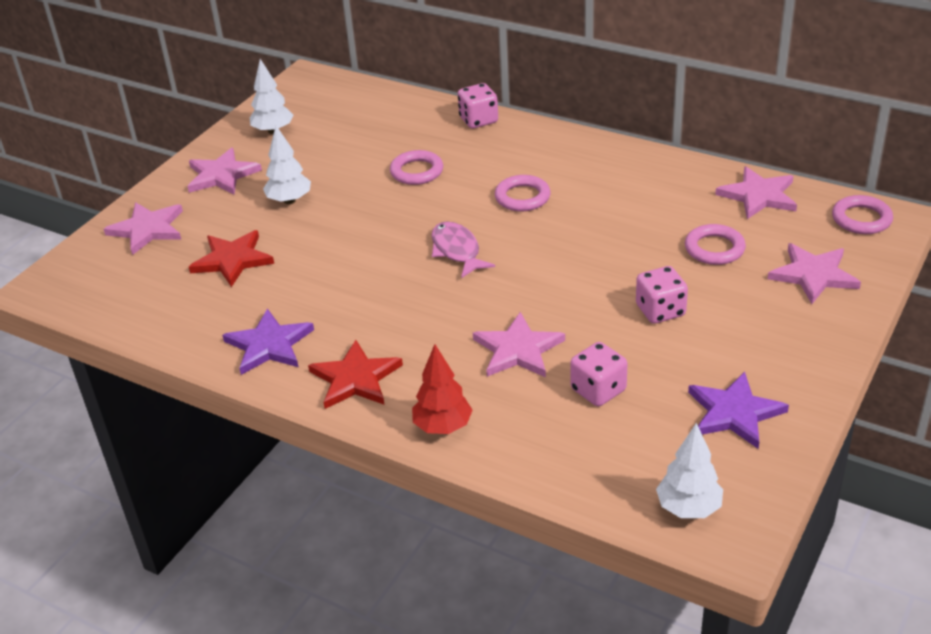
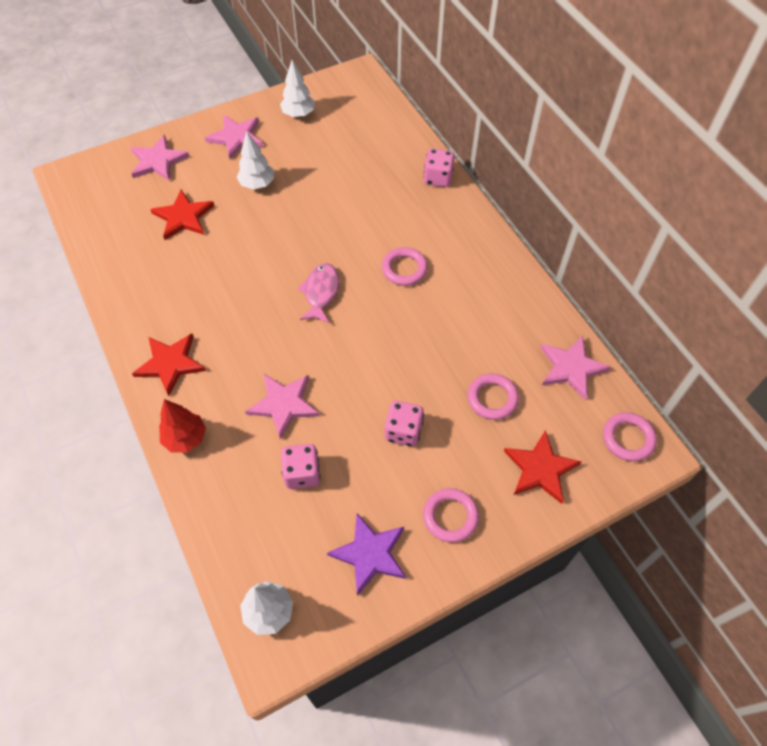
camera: 30 degrees right, 20 degrees up
purple star [222,308,314,375] -> none
pink ring [390,150,443,185] -> pink ring moved to [423,488,479,542]
pink star [768,243,861,304] -> red star [504,430,581,504]

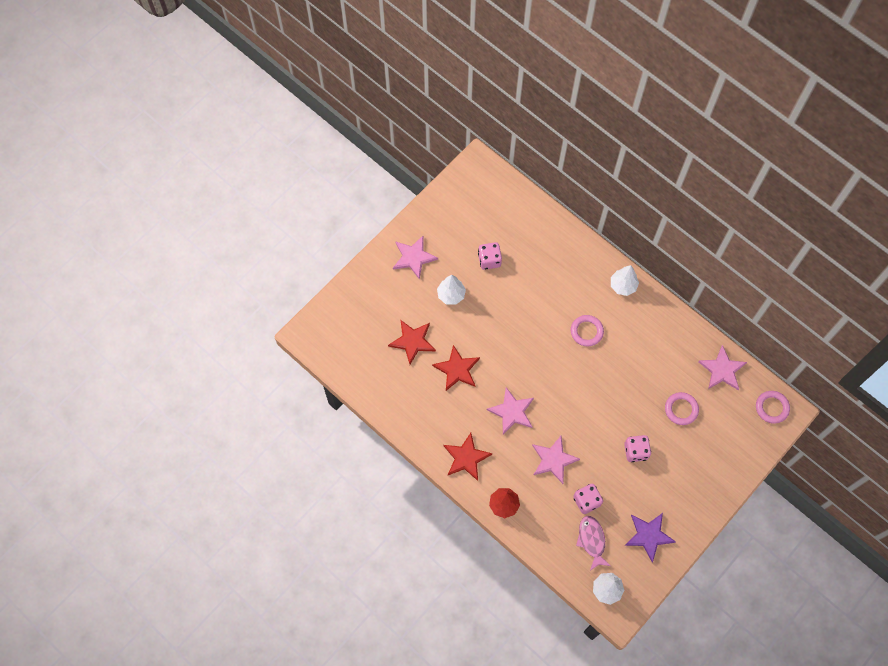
camera: 20 degrees left, 10 degrees up
pink star [130,135,190,181] -> pink star moved to [487,387,534,434]
white tree [280,60,315,118] -> white tree moved to [611,265,639,296]
pink fish [298,263,339,323] -> pink fish moved to [576,516,611,570]
pink dice [423,148,455,187] -> pink dice moved to [478,242,502,270]
pink ring [423,488,479,542] -> none
red star [504,430,581,504] -> red star moved to [432,345,480,391]

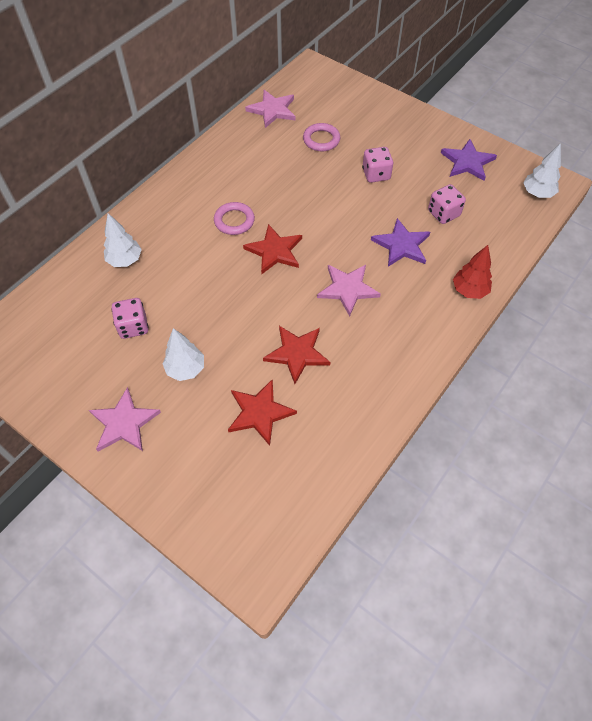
camera: 95 degrees left, 10 degrees down
red star [444,433,492,481] -> red star moved to [243,224,302,274]
pink star [532,436,580,484] -> purple star [371,218,430,267]
pink fish [576,516,611,570] -> none
white tree [611,265,639,296] -> white tree moved to [104,213,142,267]
pink ring [756,391,790,423] -> none

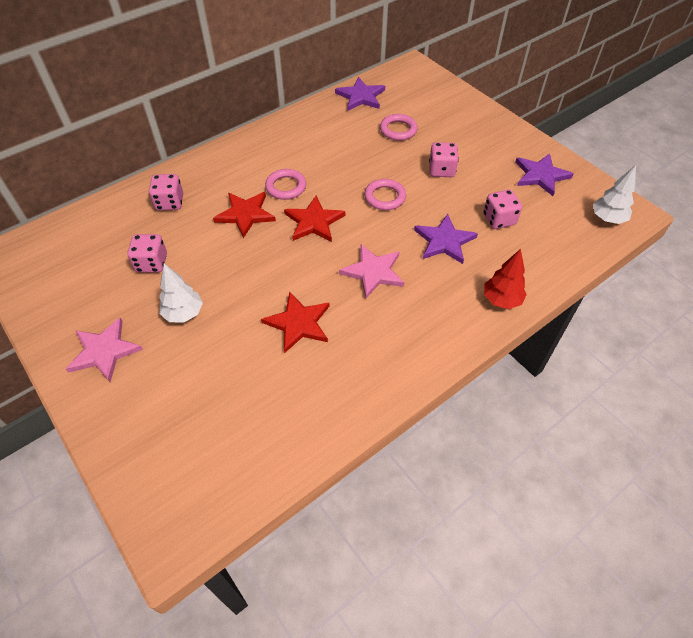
camera: 15 degrees right, 5 degrees down
white tree [104,213,142,267] -> pink dice [149,174,183,210]
red star [228,379,297,446] -> red star moved to [213,192,276,238]
pink star [245,90,296,128] -> purple star [335,77,385,111]
none -> pink ring [364,179,406,210]

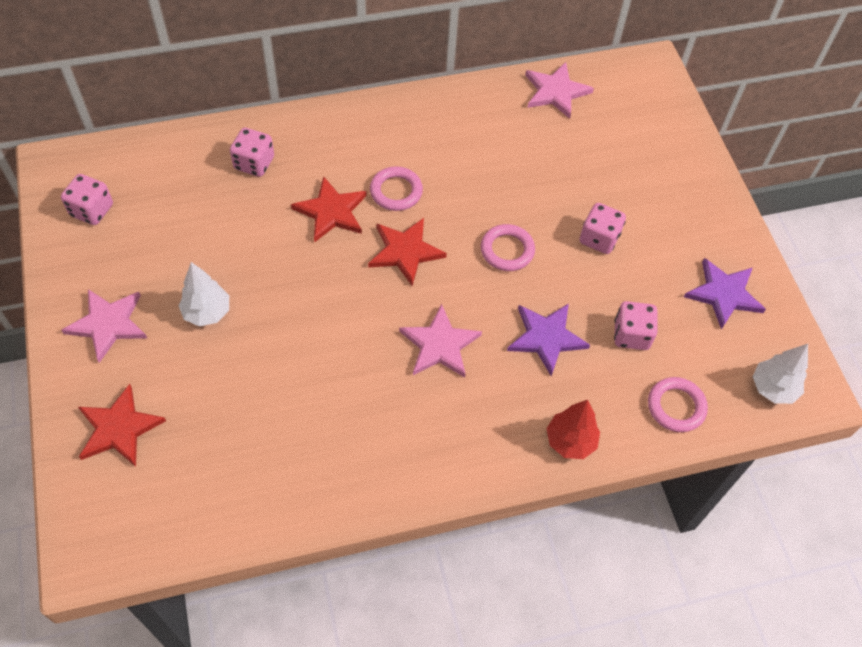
camera: 20 degrees right, 5 degrees up
pink dice [127,234,167,272] -> pink dice moved to [61,174,113,225]
red star [261,292,329,353] -> red star moved to [78,384,166,467]
purple star [335,77,385,111] -> pink star [525,62,594,119]
pink ring [380,114,418,141] -> pink ring moved to [648,377,708,432]

